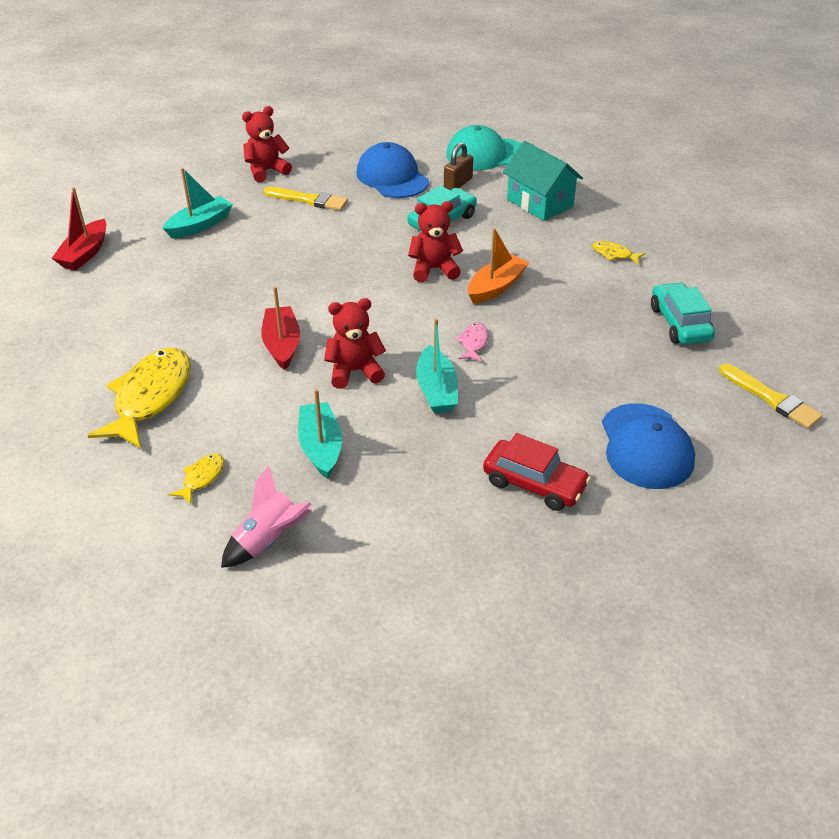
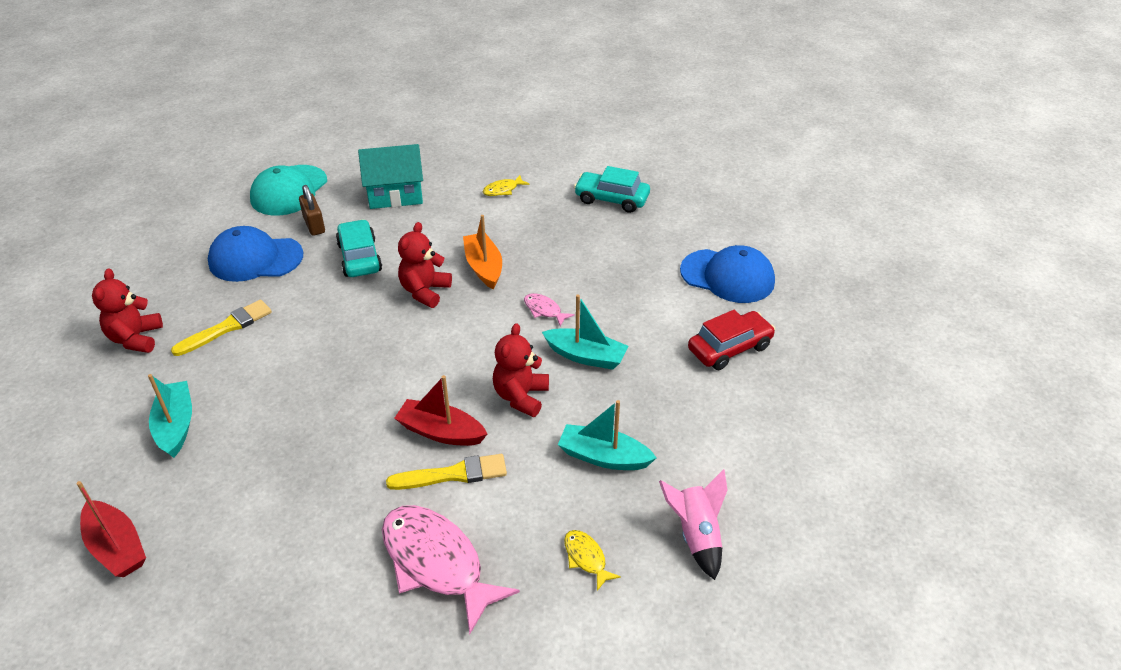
camera: 60 degrees left, 0 degrees up
yellow fish [87,348,191,449] -> pink fish [382,505,520,634]
yellow brush [719,364,823,429] -> yellow brush moved to [386,454,507,490]

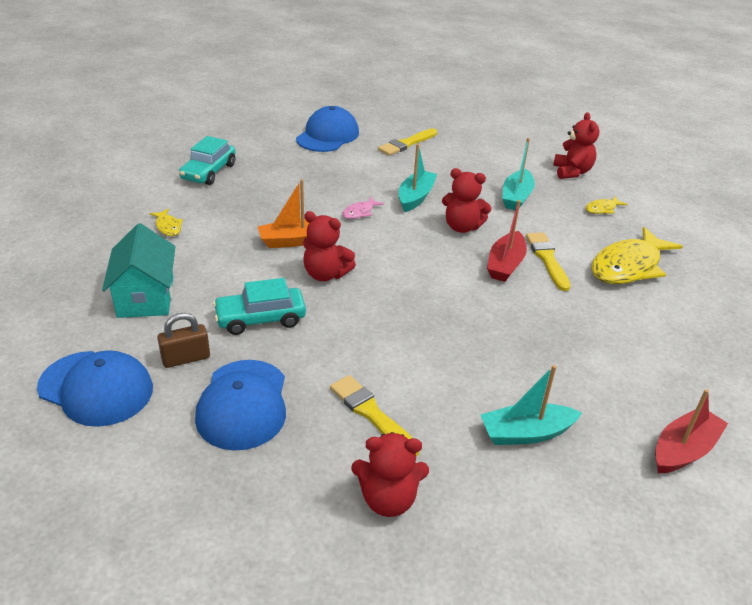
camera: 90 degrees left, 5 degrees down
turquoise cap [250,165,327,216] -> blue cap [37,350,153,427]
pink fish [382,505,520,634] -> yellow fish [591,227,683,284]
pink rocket [659,469,727,580] -> red teddy bear [553,112,599,179]
red car [688,310,775,370] -> yellow brush [378,128,437,156]

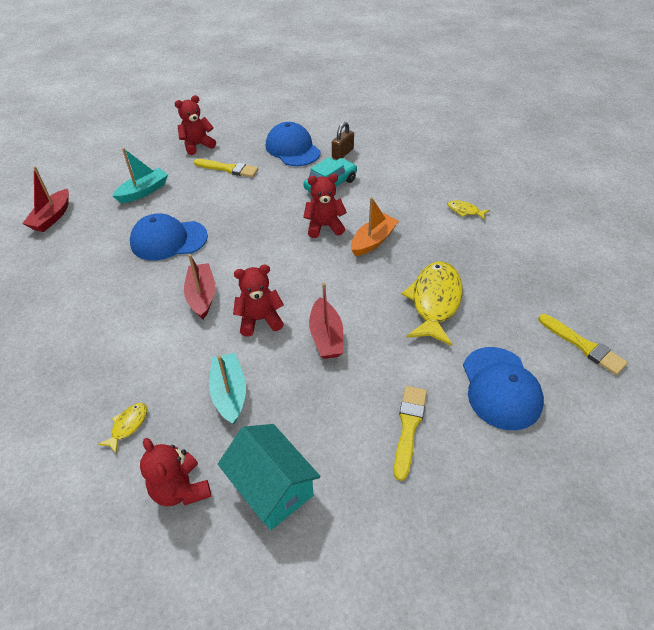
camera: 150 degrees right, 10 degrees up
blue cap [37,350,153,427] -> blue cap moved to [130,213,208,260]
turquoise house [102,223,175,318] -> turquoise house moved to [218,424,320,530]
turquoise car [179,136,236,185] -> none
pink fish [342,197,384,219] -> none
turquoise boat [399,144,437,212] -> red boat [309,283,344,359]
yellow brush [526,232,571,291] -> yellow brush moved to [538,314,628,375]
yellow fish [591,227,683,284] -> yellow fish moved to [402,262,463,346]

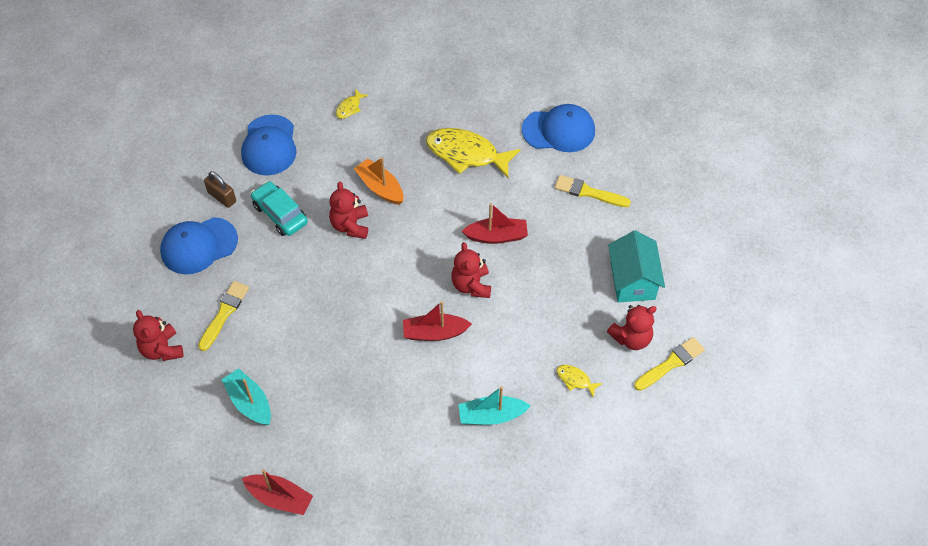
camera: 85 degrees left, 10 degrees up
blue cap [130,213,208,260] -> blue cap moved to [241,115,297,175]
turquoise boat [209,353,246,425] -> turquoise boat moved to [458,386,531,425]
turquoise house [218,424,320,530] -> turquoise house turned 60 degrees counterclockwise [608,230,665,302]
yellow brush [538,314,628,375] -> yellow brush moved to [634,337,705,391]

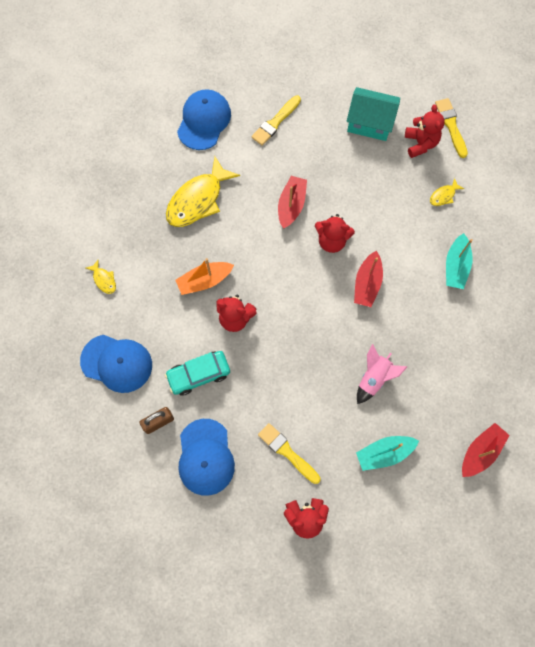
camera: 70 degrees left, 15 degrees up
none -> pink rocket [357,344,407,404]

